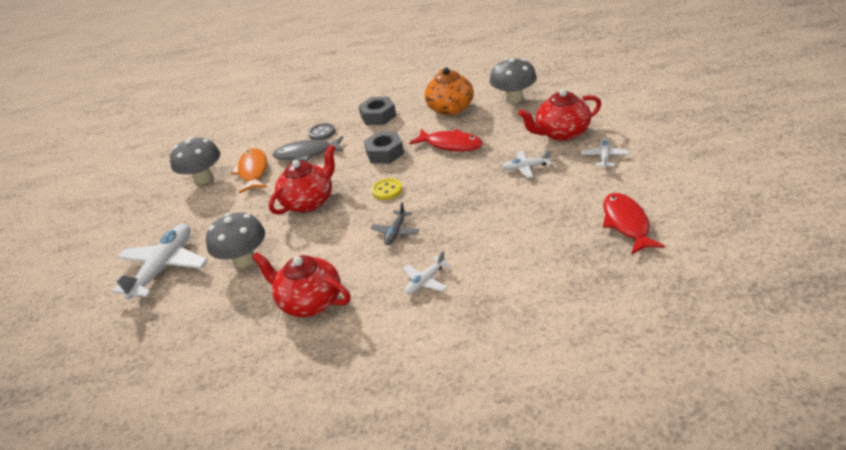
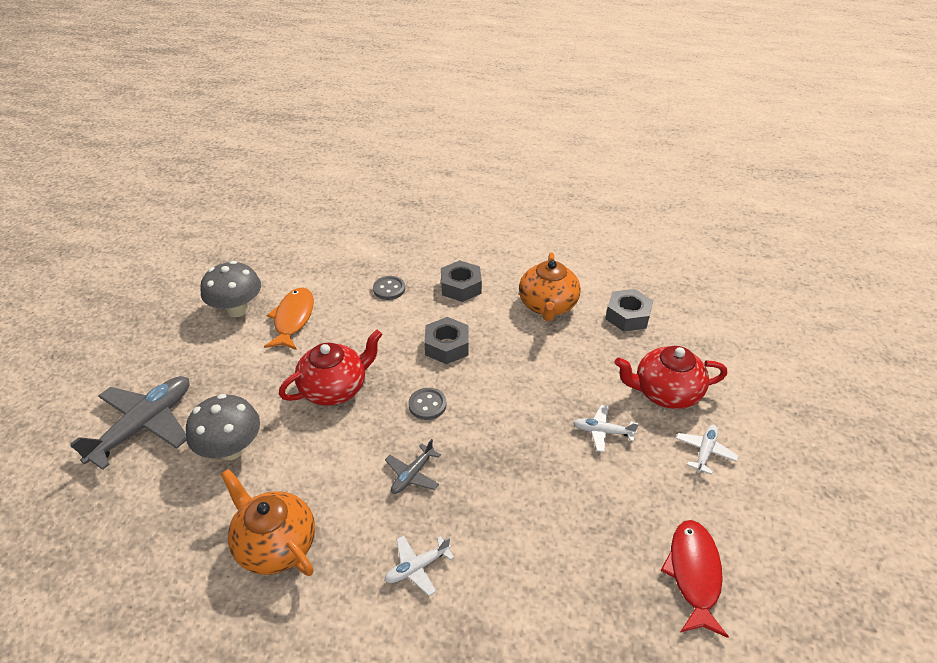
camera: 10 degrees right, 5 degrees up
white plane [112,224,208,300] -> grey plane [71,376,189,470]
red teapot [252,252,351,317] -> orange teapot [221,469,315,576]
grey fish [272,136,343,162] -> none
yellow button [372,178,402,200] -> grey button [408,388,446,420]
red fish [409,129,483,151] -> none
grey mushroom [490,58,537,103] -> grey nut [605,289,653,332]

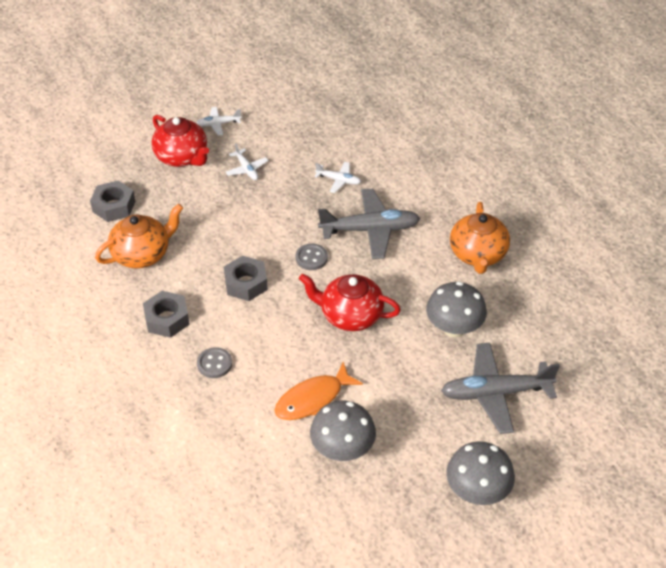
camera: 130 degrees left, 5 degrees up
white plane [384,536,454,596] -> white plane moved to [314,162,361,193]
grey plane [385,439,441,494] -> grey plane [318,189,421,259], size x2.03
red fish [660,520,729,638] -> none
none -> grey mushroom [446,441,515,505]

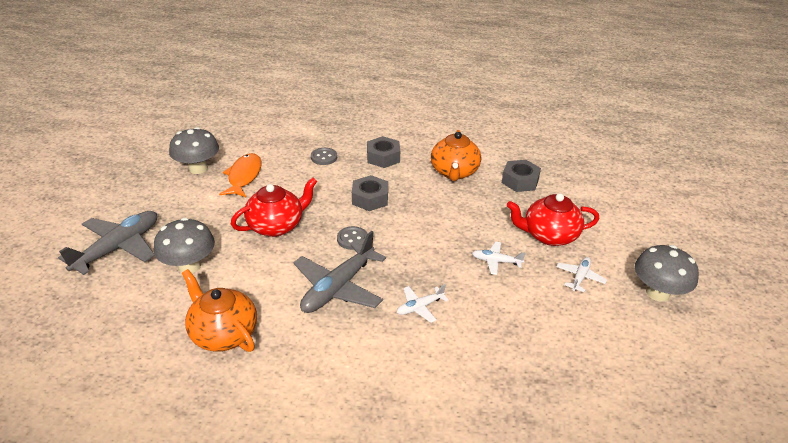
camera: 130 degrees right, 10 degrees down
grey mushroom [446,441,515,505] -> grey mushroom moved to [634,245,699,301]

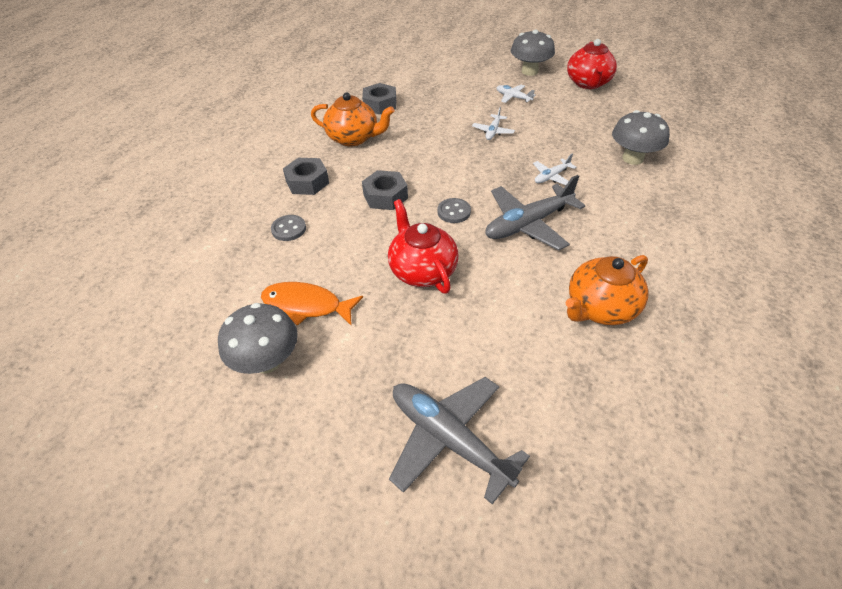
camera: 80 degrees left, 10 degrees up
grey mushroom [154,218,215,273] -> grey mushroom moved to [612,110,670,165]
grey plane [293,231,386,313] -> grey plane turned 105 degrees clockwise [485,175,585,250]
white plane [397,284,448,323] -> white plane turned 75 degrees clockwise [533,154,576,185]
red teapot [507,193,599,246] -> red teapot moved to [567,39,617,89]

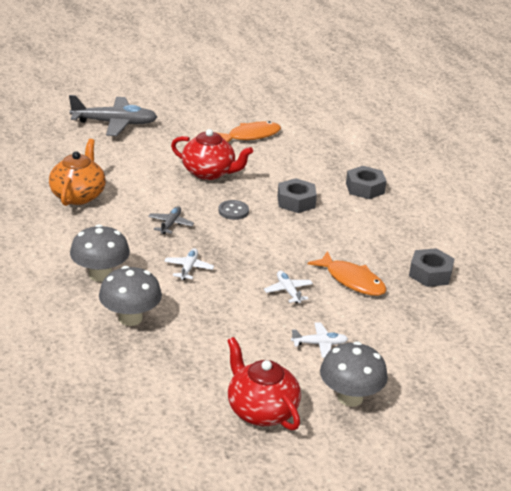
camera: 135 degrees right, 15 degrees down
grey mushroom [218,303,298,374] -> grey mushroom moved to [70,224,130,282]
grey button [271,215,306,241] -> none
orange teapot [311,93,394,147] -> none
grey plane [485,175,585,250] -> grey plane [148,206,194,234], size x0.49
none -> orange fish [308,251,387,296]

